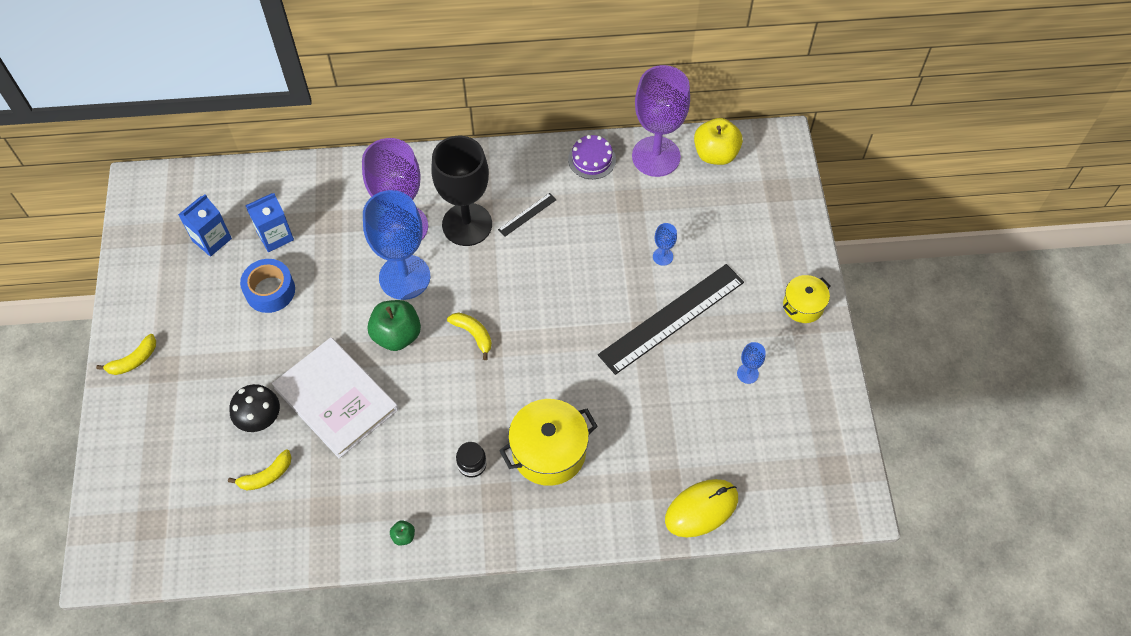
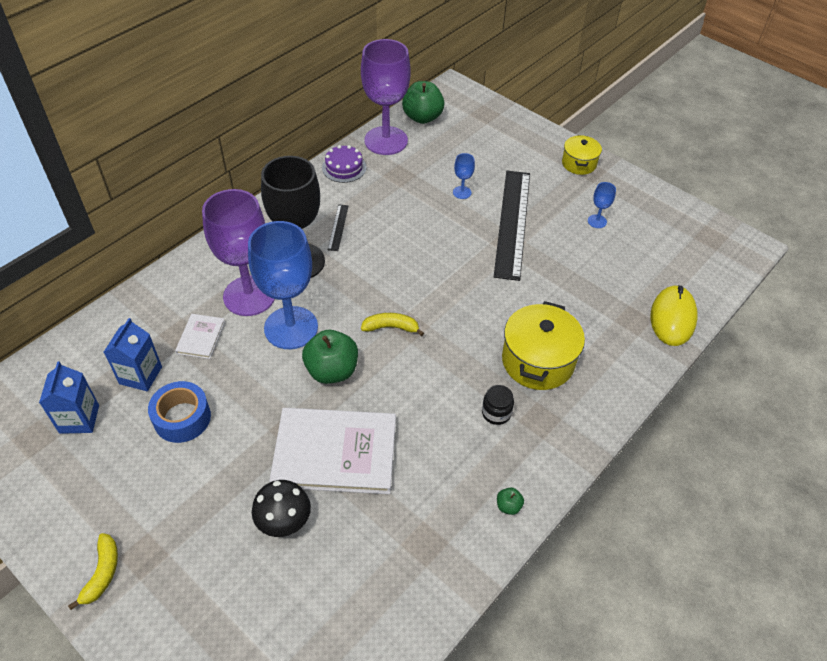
camera: 45 degrees left, 10 degrees down
yellow banana [228,449,292,490] -> none
yellow apple [694,118,743,165] -> green apple [402,81,445,124]
none -> white book [175,314,225,359]

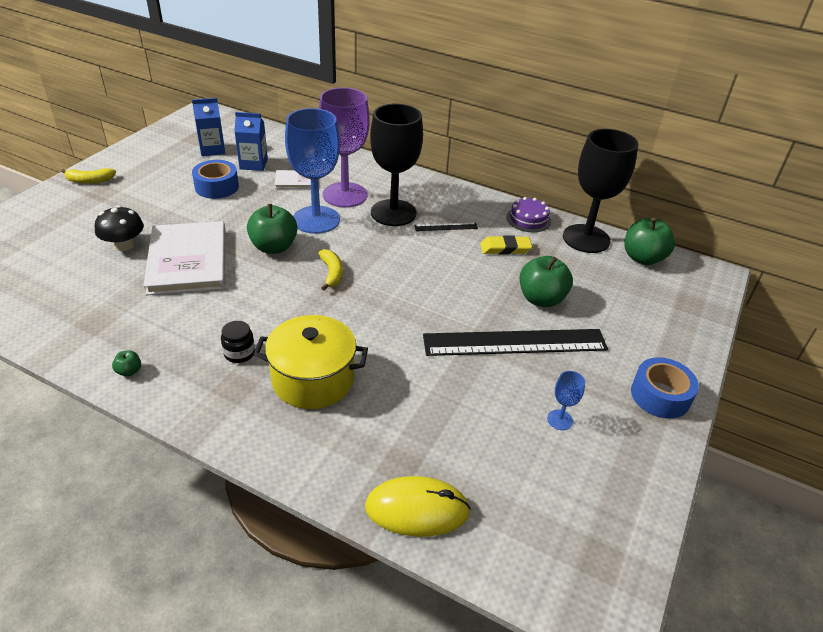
camera: 75 degrees right, 10 degrees down
purple goblet [361,39,411,155] -> black goblet [563,129,638,253]
blue goblet [453,153,475,199] -> green apple [520,256,573,307]
yellow pot [562,135,602,175] -> blue tape [631,357,699,419]
none -> yellow eraser [480,235,532,255]

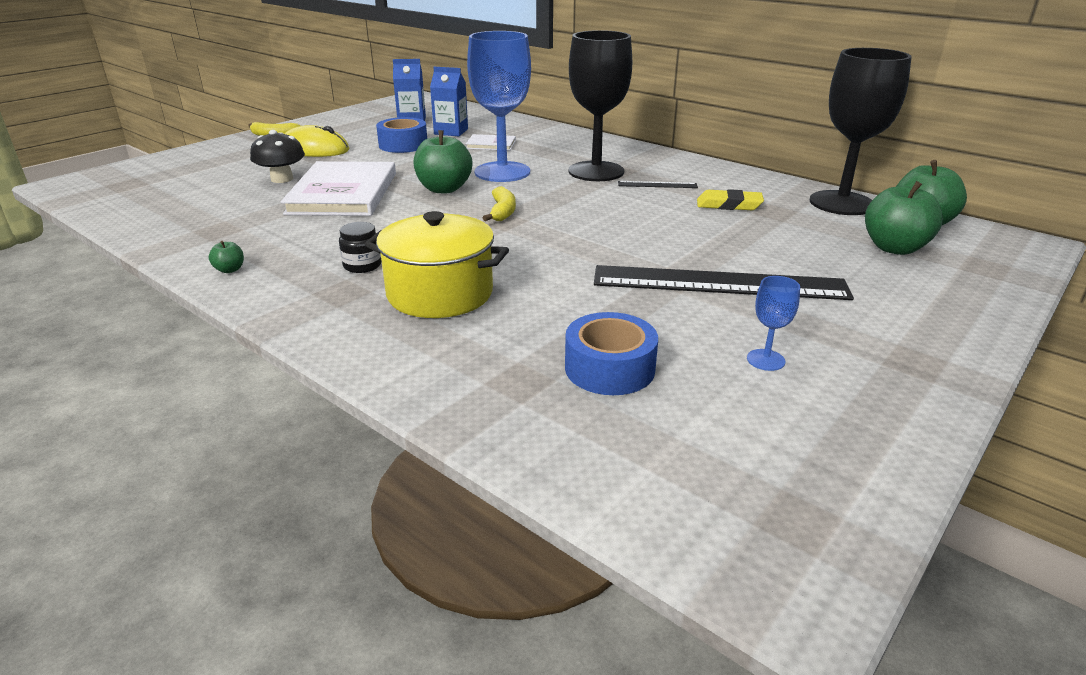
camera: 15 degrees right, 10 degrees down
purple goblet [319,87,370,207] -> none
yellow mouse [365,476,471,537] -> yellow mouse moved to [284,125,350,157]
purple cake [506,197,551,232] -> none
green apple [520,256,573,307] -> green apple moved to [865,181,943,255]
blue tape [631,357,699,419] -> blue tape moved to [565,312,658,395]

